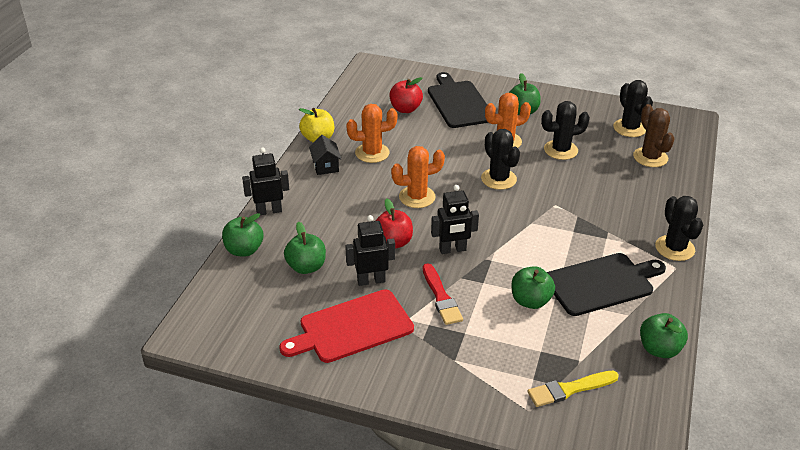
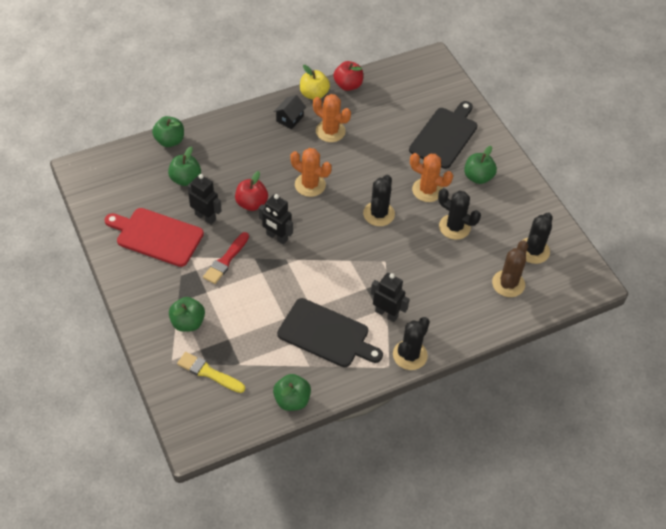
camera: 45 degrees right, 15 degrees up
black robot [242,147,289,215] -> black robot moved to [371,273,410,322]
red apple [389,77,423,113] -> red apple moved to [333,61,363,91]
green apple [512,266,555,309] -> green apple moved to [169,297,205,332]

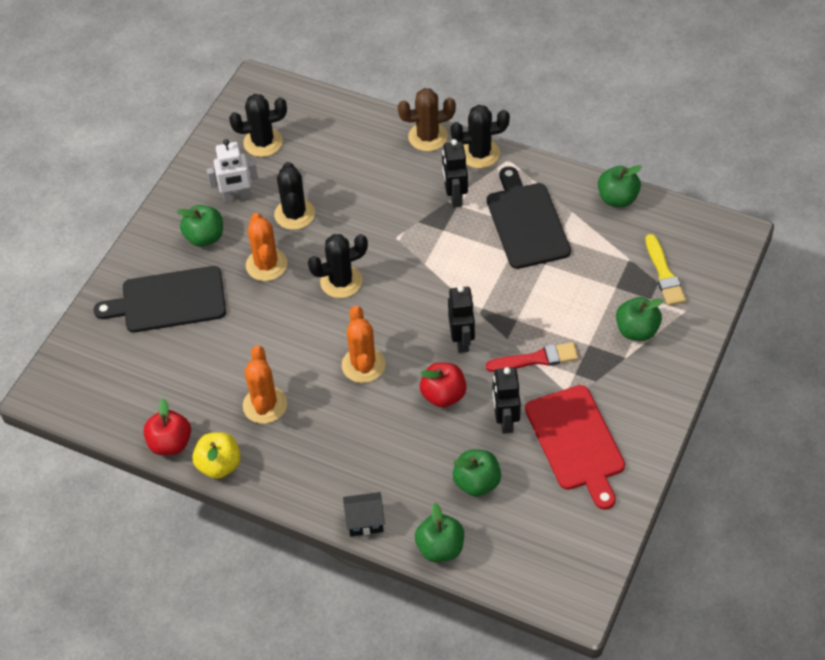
camera: 125 degrees left, 0 degrees up
black house [274,95,306,129] -> black house moved to [343,492,385,536]
brown cactus [492,240,528,297] -> brown cactus moved to [398,88,456,152]
none -> white robot [207,139,258,202]

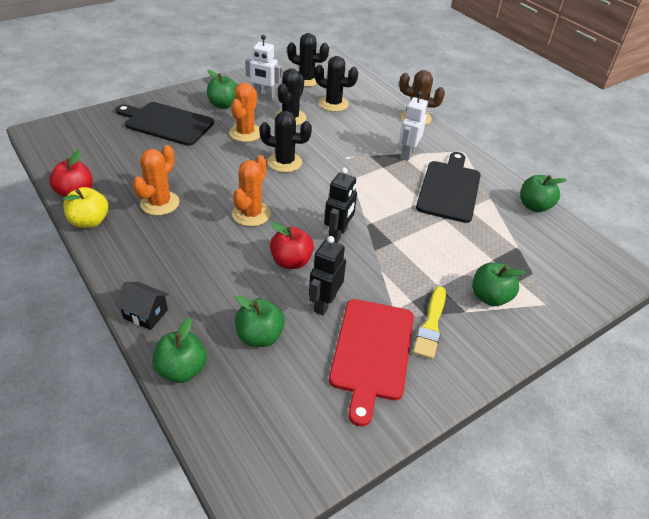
camera: 25 degrees right, 10 degrees down
black robot [442,139,468,208] -> white robot [399,91,428,161]
black cactus [450,105,510,169] -> black cactus moved to [314,56,358,112]
red brush [486,342,578,372] -> none
yellow brush [645,234,686,306] -> yellow brush moved to [413,286,446,359]

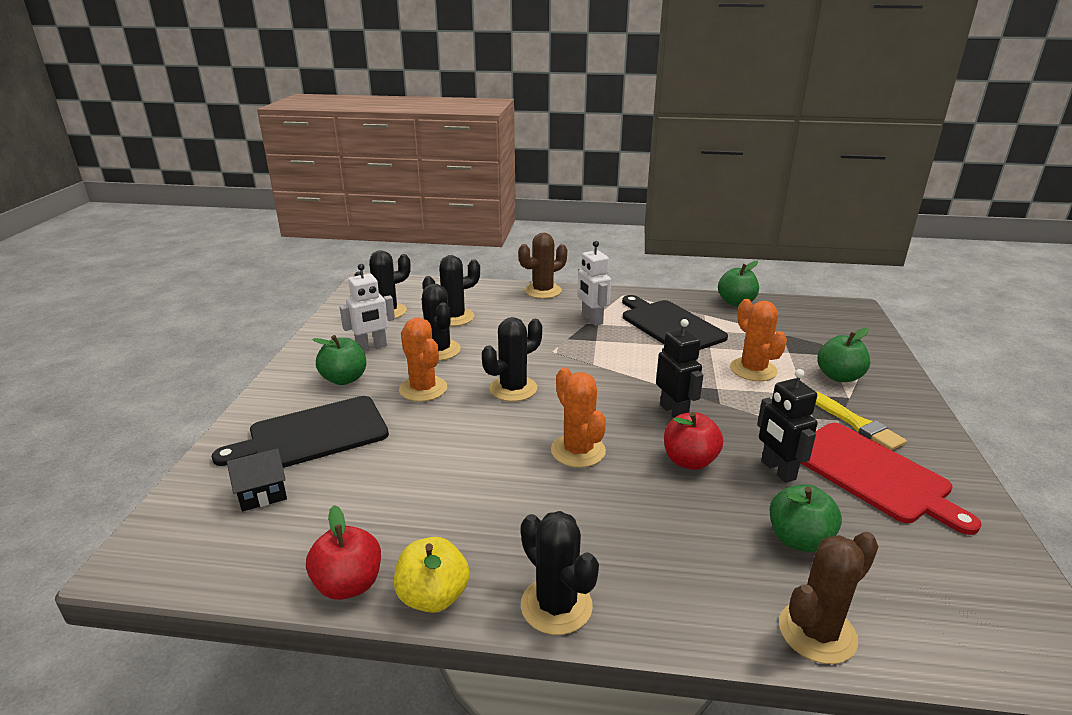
camera: 45 degrees left, 15 degrees down
black house [115,282,169,330] -> black house moved to [227,448,287,511]
orange cactus [133,145,179,215] -> orange cactus moved to [730,299,787,381]
green apple [152,318,207,383] -> brown cactus [779,532,879,664]
none -> black cactus [521,511,599,635]

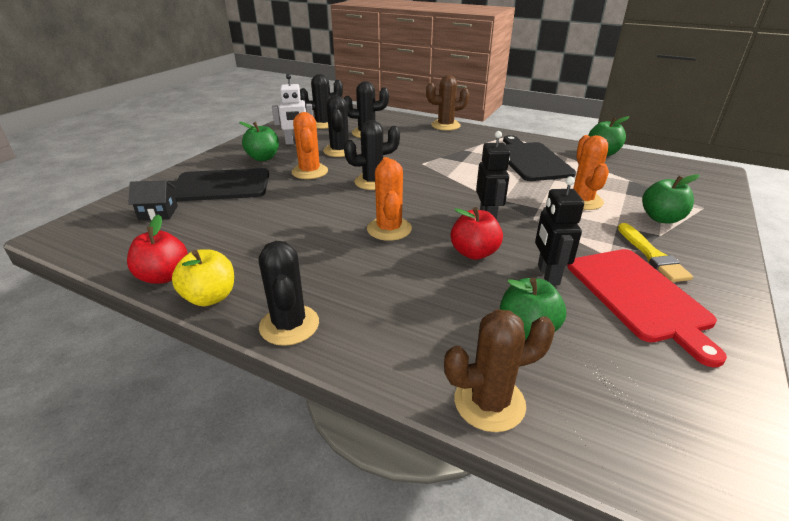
camera: 20 degrees right, 5 degrees up
white robot [577,241,611,326] -> none

